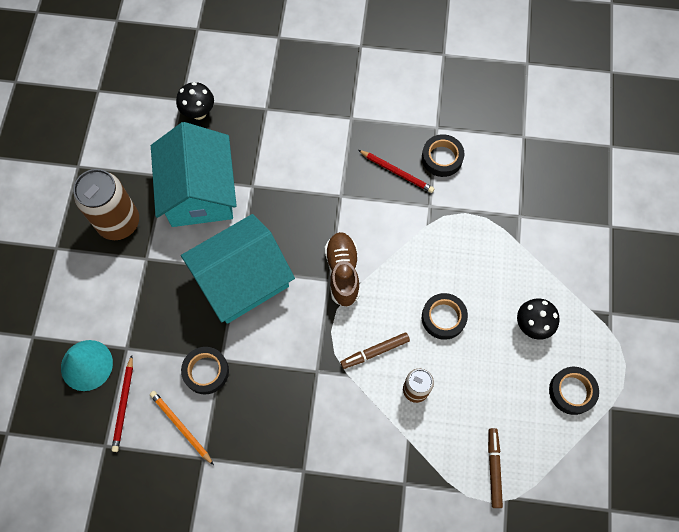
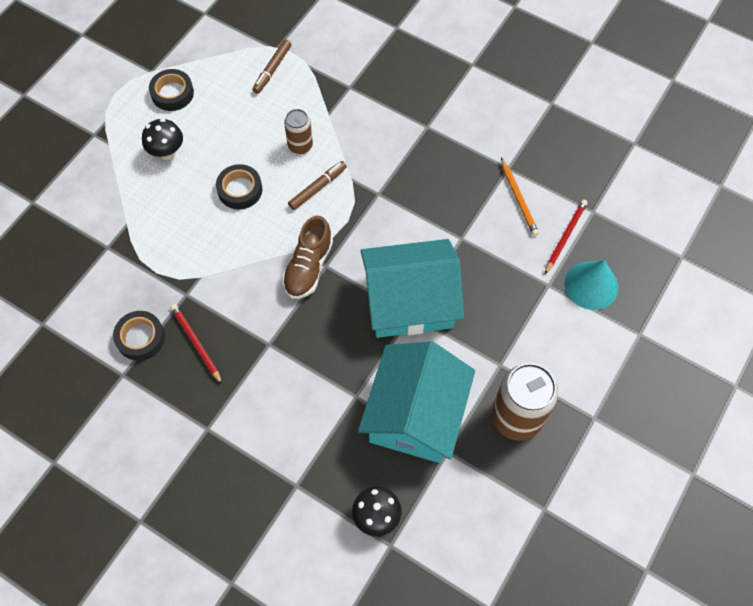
camera: 155 degrees left, 5 degrees down
black tape [181,347,229,395] -> none
brown marker [340,332,410,369] -> brown marker turned 45 degrees counterclockwise [288,161,347,210]

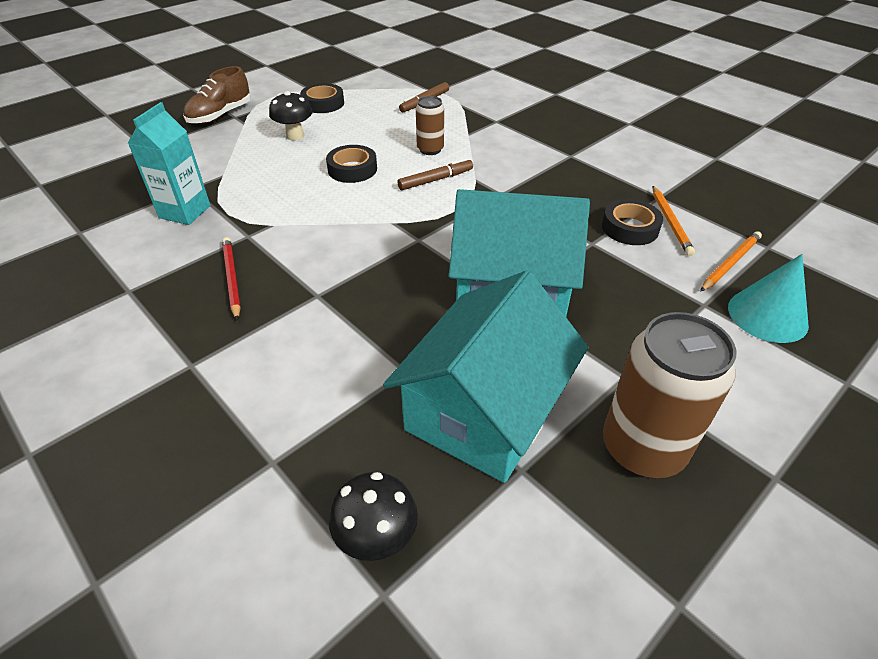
camera: 15 degrees right, 20 degrees down
black tape [113,311,165,361] -> black tape moved to [602,199,663,245]
brown shoe [282,216,333,299] -> brown shoe moved to [183,66,251,124]
red pencil [545,199,588,274] -> orange pencil [700,231,762,292]
none -> turquoise carton [128,102,211,225]

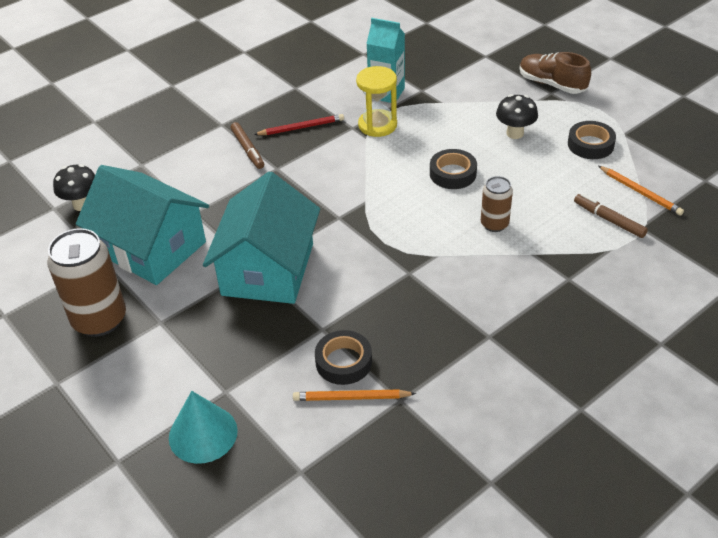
camera: 95 degrees right, 0 degrees up
brown marker [398,158,473,190] -> brown marker moved to [231,122,264,169]
orange pencil [700,231,762,292] -> orange pencil moved to [598,166,684,216]
none -> yellow hourglass [356,66,397,137]

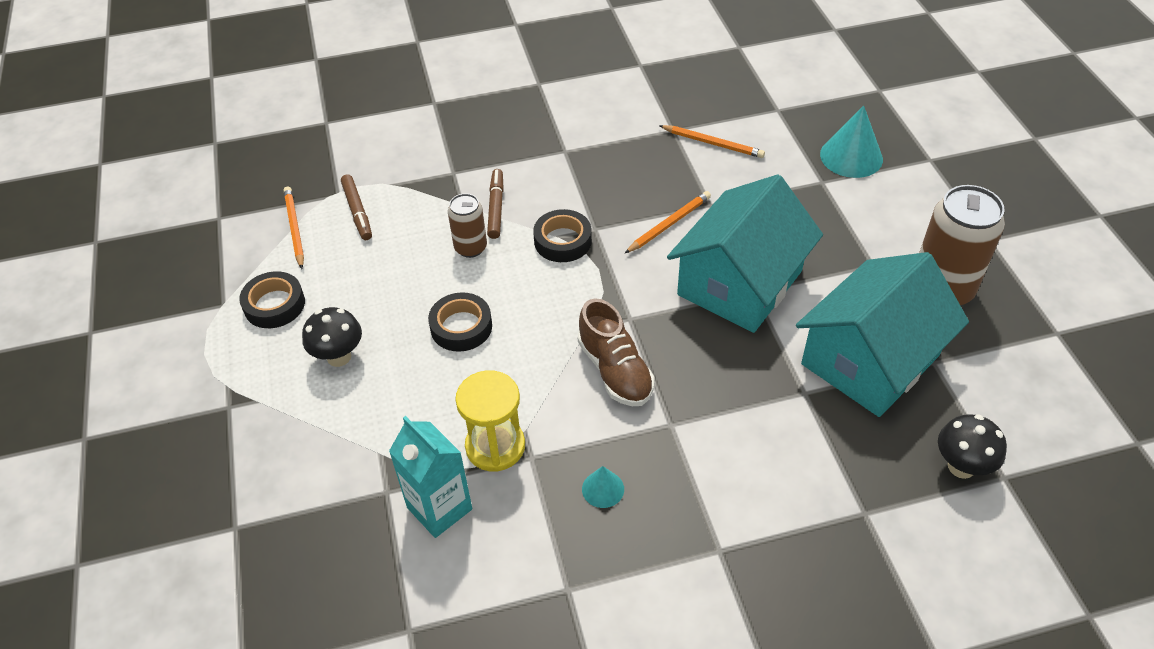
camera: 155 degrees left, 5 degrees up
turquoise house [76,165,209,285] -> turquoise house turned 75 degrees clockwise [796,252,969,417]
brown marker [231,122,264,169] -> brown marker moved to [487,169,504,239]
red pencil [254,114,344,135] -> turquoise cone [582,466,624,508]
black tape [315,330,372,385] -> black tape moved to [533,209,592,262]
brown shoe [520,52,591,94] -> brown shoe moved to [578,299,655,406]
none -> orange pencil [625,191,711,253]

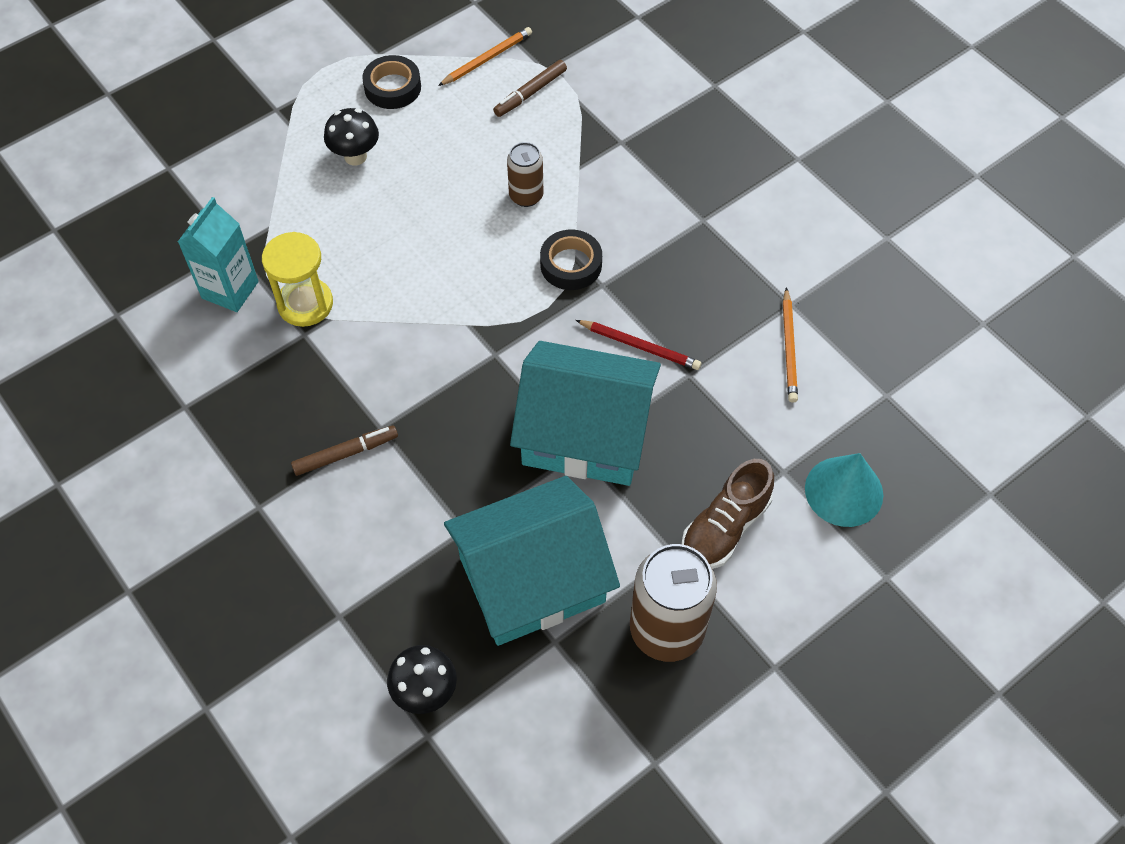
camera: 65 degrees right, 10 degrees up
black tape [428,293,492,352] -> none
brown marker [487,169,504,239] -> brown marker moved to [291,425,398,476]
brown shoe [578,299,655,406] -> brown shoe moved to [681,459,774,569]
turquoise cone [582,466,624,508] -> none
orange pencil [625,191,711,253] -> red pencil [576,320,701,370]
turquoise house [796,252,969,417] -> turquoise house turned 45 degrees counterclockwise [444,476,620,646]

